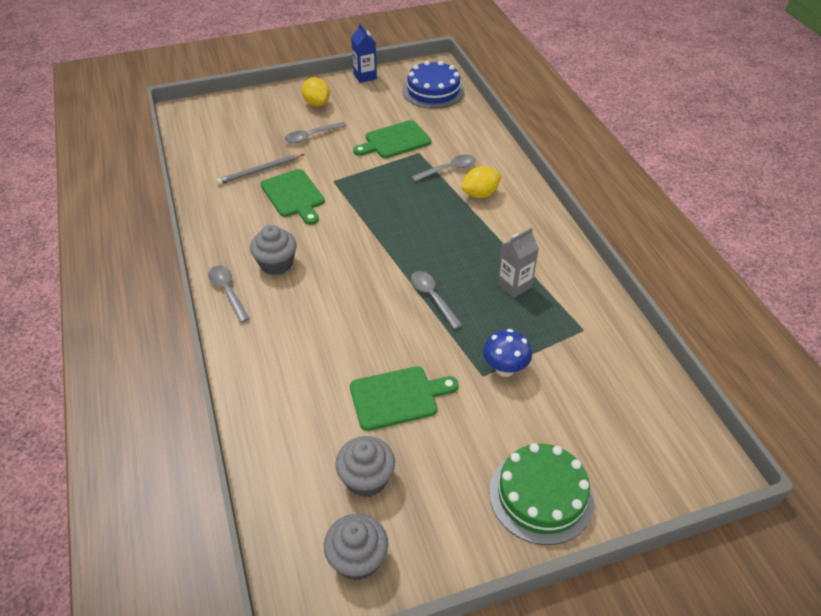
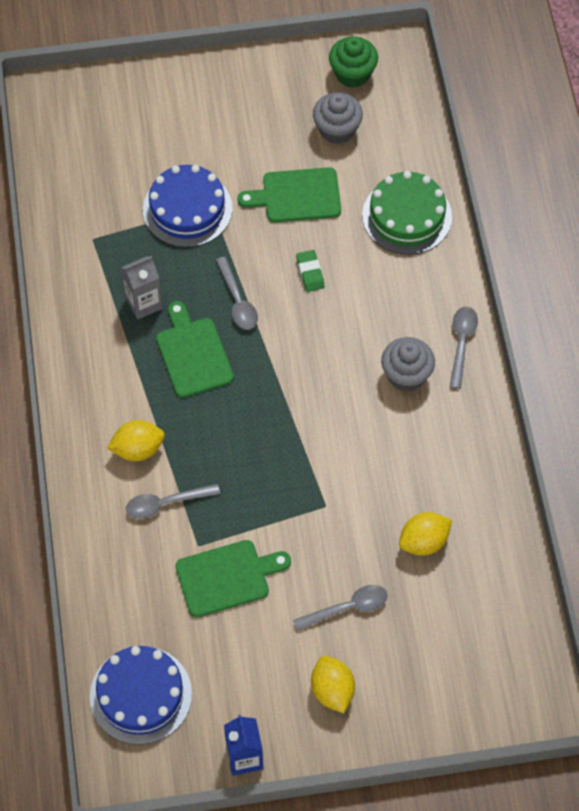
camera: 170 degrees left, 15 degrees up
grey spoon [208,265,250,323] -> grey spoon turned 150 degrees counterclockwise [450,307,478,389]
grey pencil [216,154,304,185] -> yellow lemon [399,512,452,556]
green cutting board [261,169,325,225] -> green cutting board moved to [156,301,234,398]
grey cupcake [324,514,388,581] -> green cupcake [329,36,378,87]
blue mushroom [483,329,532,377] -> blue cake [143,165,233,247]
green cake [489,443,594,545] -> green cake moved to [362,171,452,255]
none -> green eraser [296,250,325,292]

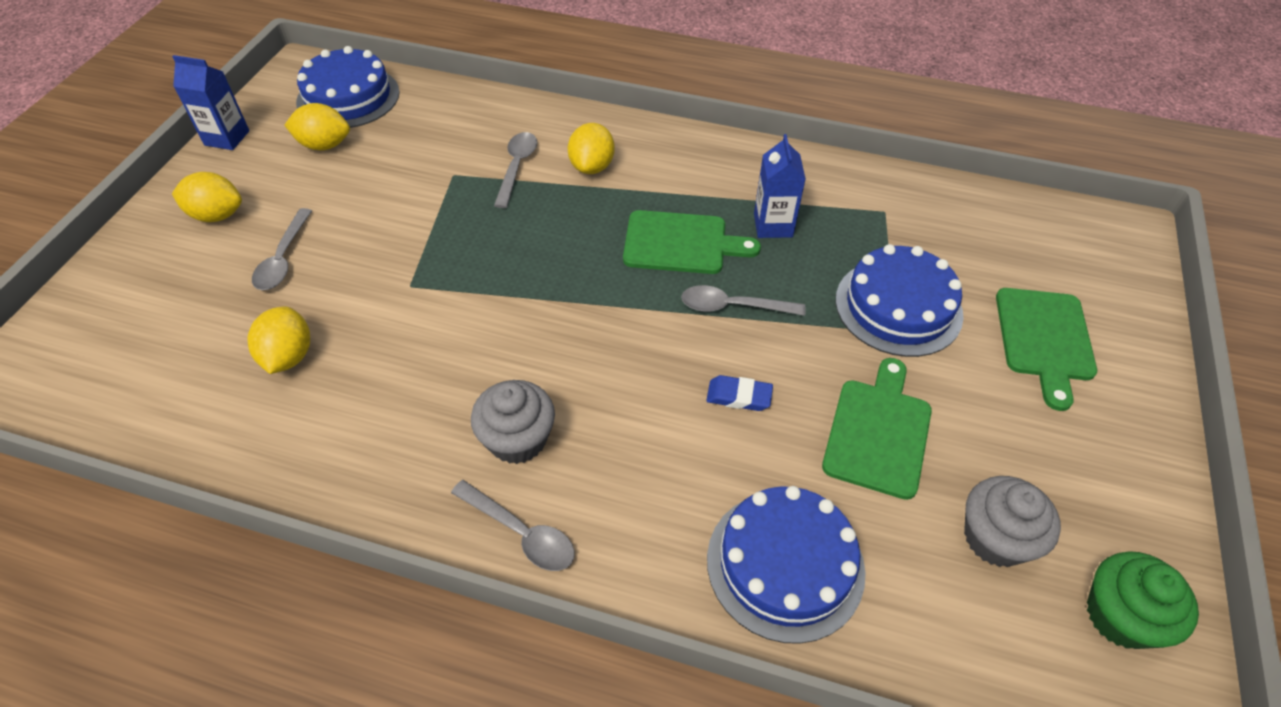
camera: 115 degrees right, 10 degrees down
grey carton [121,256,163,319] -> blue carton [754,134,806,238]
green cutting board [176,540,291,618] -> green cutting board moved to [996,288,1097,411]
green eraser [296,250,325,292] -> blue eraser [706,375,773,411]
green cake [362,171,452,255] -> blue cake [707,486,865,644]
none -> yellow lemon [284,103,350,150]

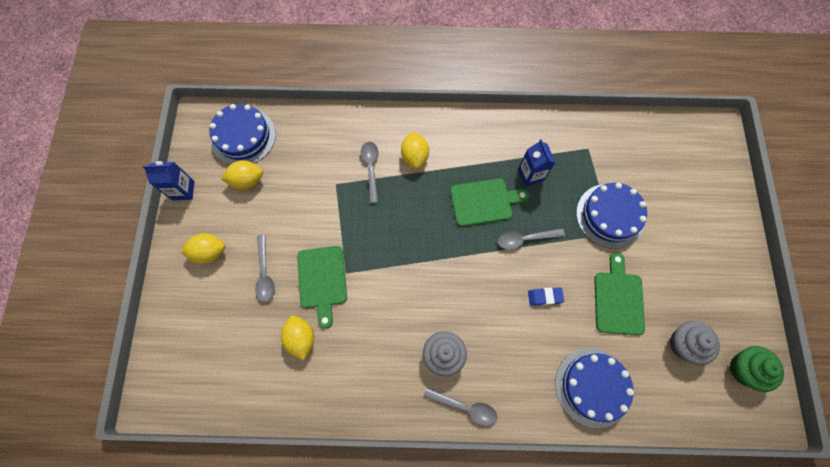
camera: 15 degrees left, 20 degrees up
green cutting board [996,288,1097,411] -> green cutting board moved to [297,246,347,329]

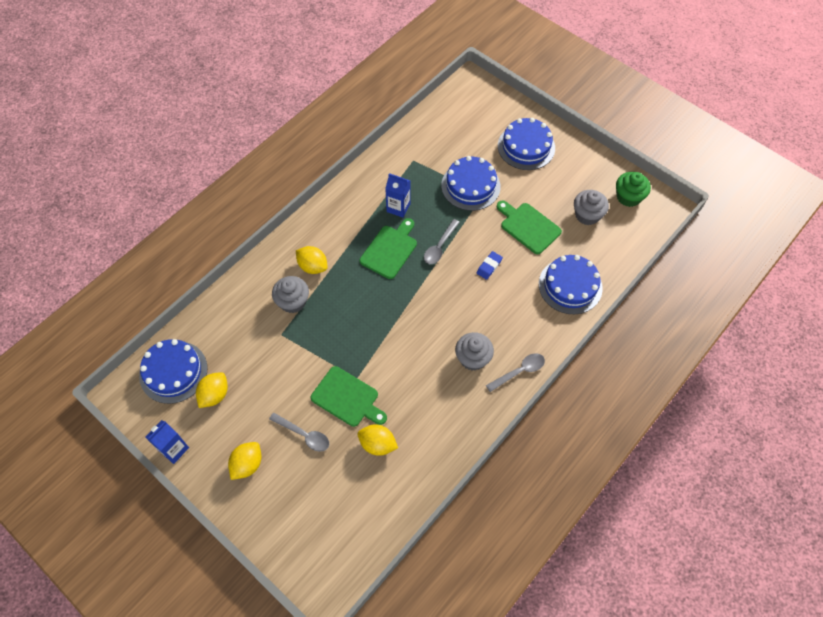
camera: 50 degrees left, 10 degrees down
grey spoon [361,142,379,203] -> grey cupcake [272,276,309,313]
none -> blue cake [498,118,555,170]

